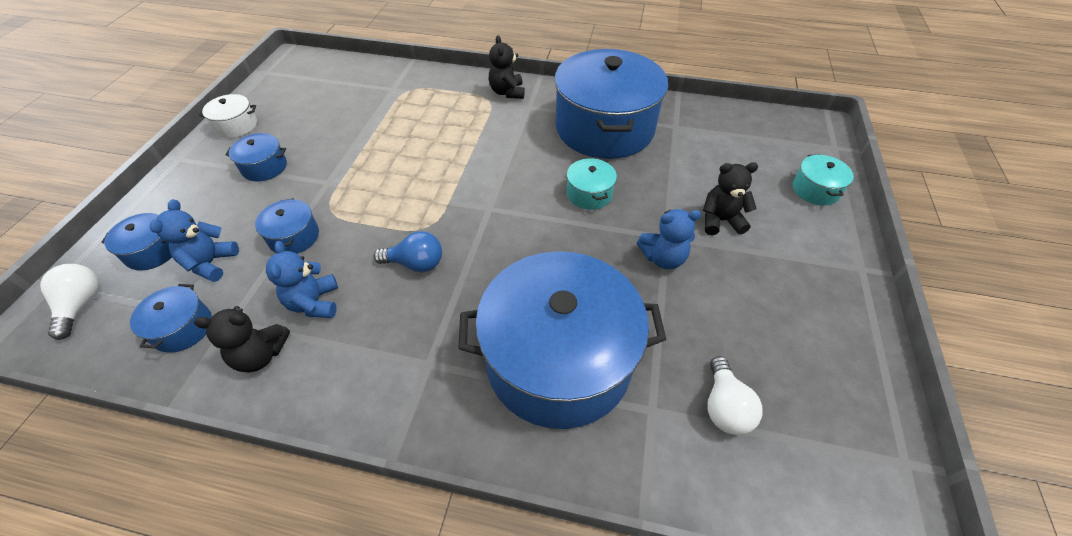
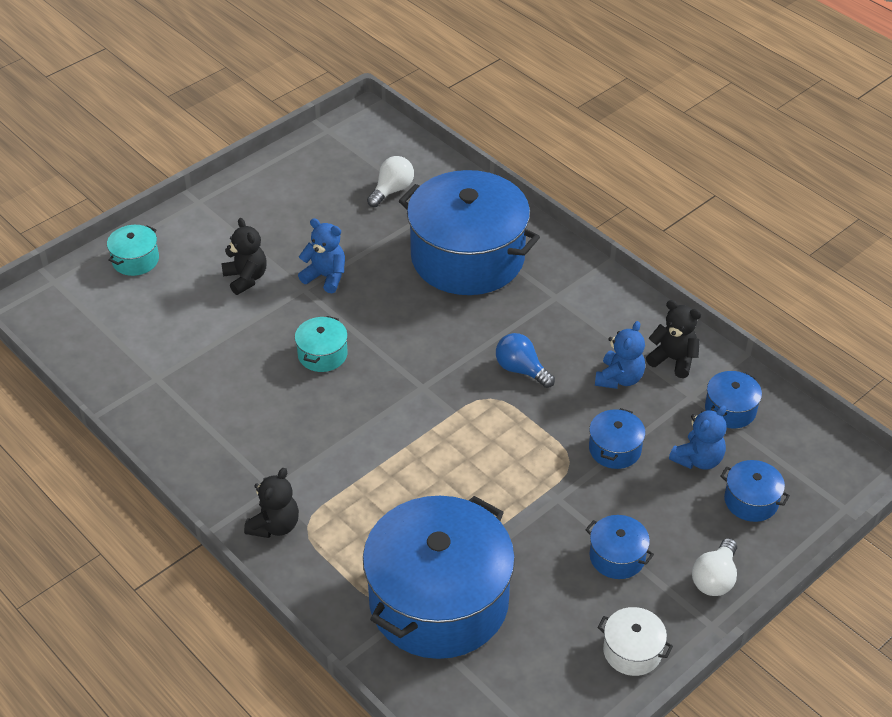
camera: 145 degrees left, 5 degrees down
white light bulb [40,264,100,340] -> white light bulb moved to [692,538,737,596]
blue pot [554,49,668,159] -> blue pot moved to [363,496,515,659]
black teddy bear [703,162,758,235] -> black teddy bear turned 150 degrees counterclockwise [221,218,267,295]

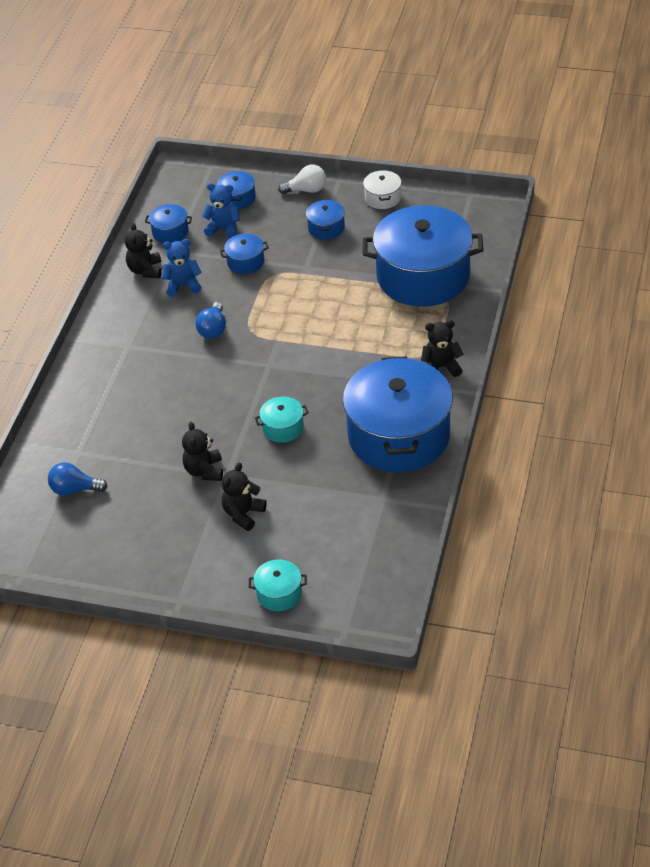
camera: 120 degrees left, 0 degrees up
blue teddy bear [298,218,345,293] -> black teddy bear [182,422,223,481]
white light bulb [367,156,414,207] -> blue light bulb [48,462,107,496]
blue pot [399,170,540,295] -> blue pot moved to [343,356,453,472]

